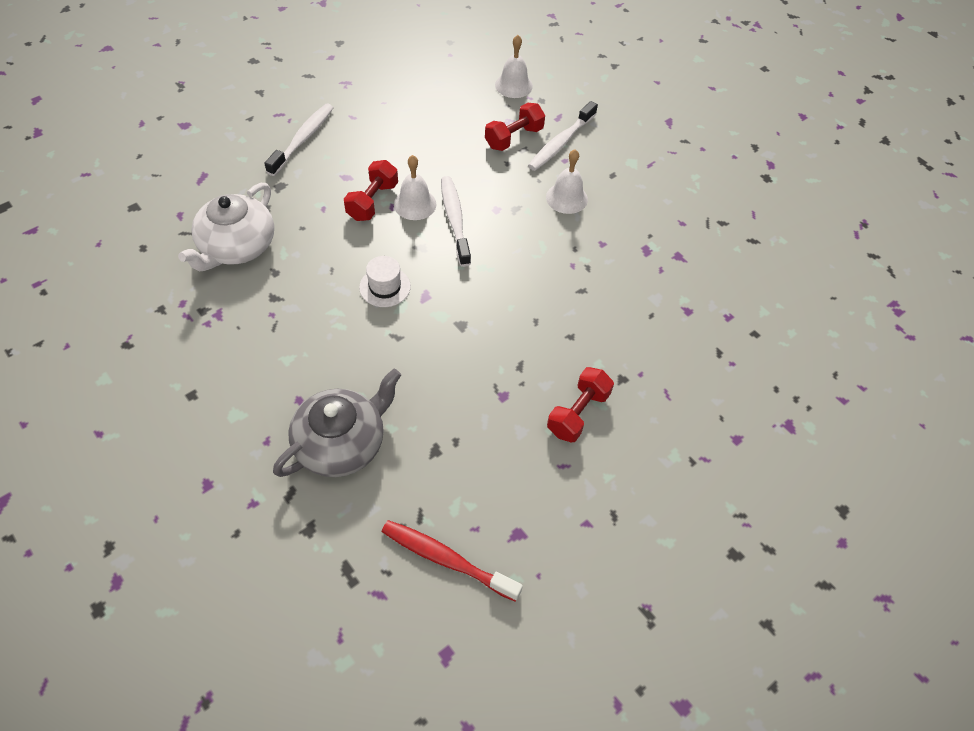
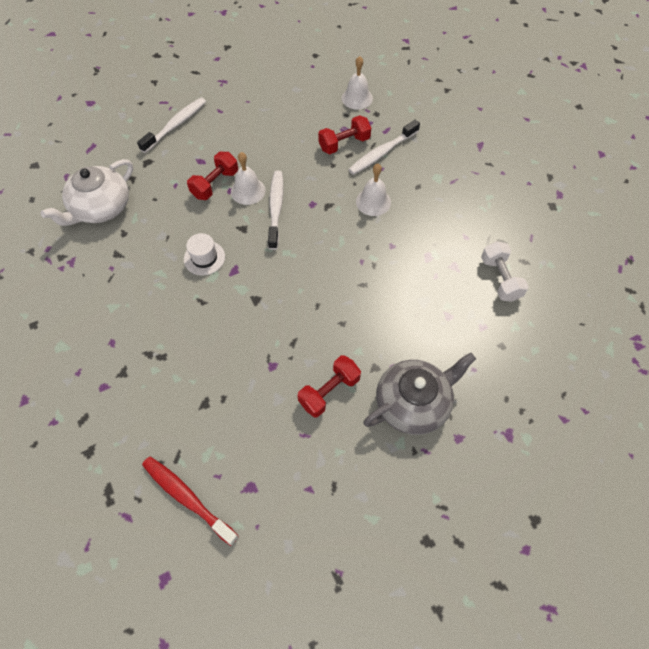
camera: 15 degrees right, 5 degrees up
grey teapot [273,369,401,477] -> grey teapot moved to [363,353,476,435]
none -> white dumbbell [481,241,529,302]

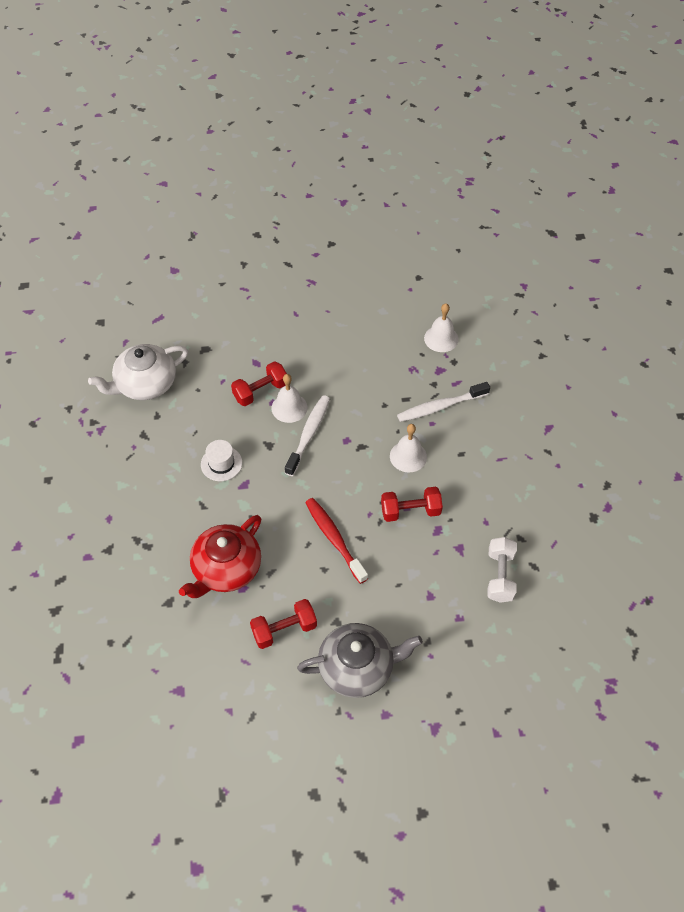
camera: 20 degrees right, 5 degrees down
white toothbrush [137,97,206,153] -> none
red toothbrush [142,456,239,546] -> red toothbrush moved to [305,498,368,584]
red dumbbell [318,115,371,154] -> red dumbbell moved to [381,487,443,522]
none -> red teapot [179,515,261,598]

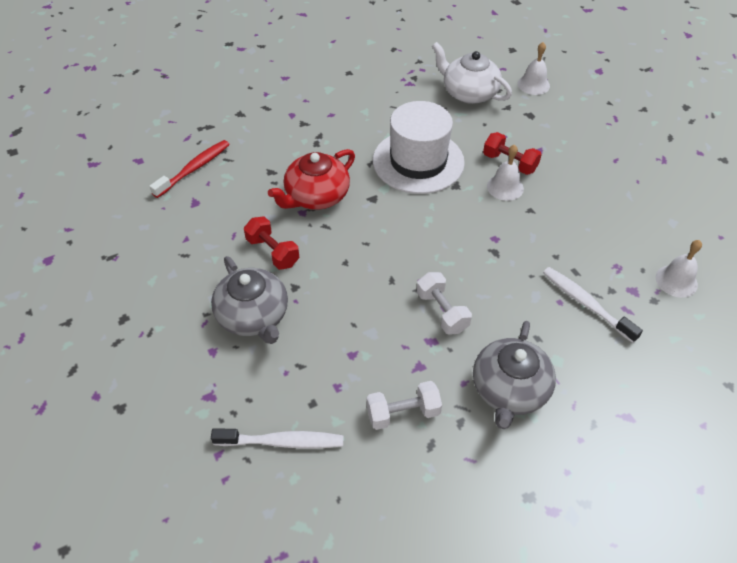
camera: 70 degrees right, 5 degrees down
red teapot [179,515,261,598] -> red teapot turned 60 degrees counterclockwise [268,149,355,210]
white hat [201,440,242,481] -> white hat [373,101,465,194], size x2.32
white toothbrush [285,395,330,476] -> white toothbrush moved to [211,428,344,449]
red toothbrush [305,498,368,584] -> red toothbrush moved to [149,140,230,198]
red dumbbell [381,487,443,522] -> white dumbbell [417,272,472,335]
white bell [390,424,427,472] -> white bell moved to [518,42,550,95]
none -> grey teapot [473,321,556,429]

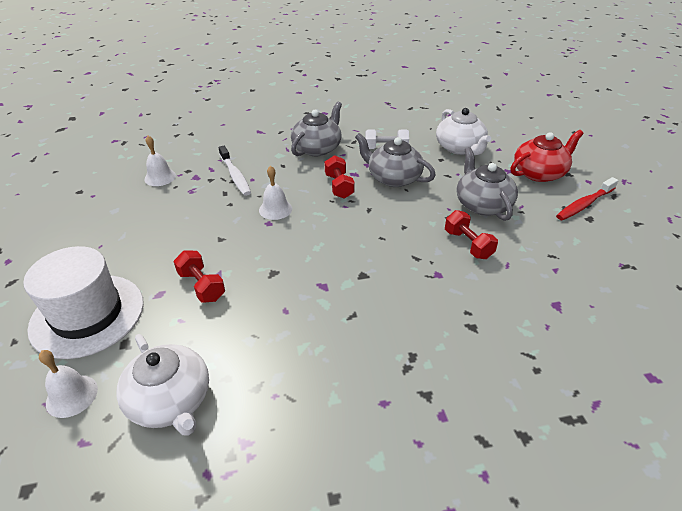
camera: 165 degrees left, 10 degrees down
red toothbrush [149,140,230,198] -> red toothbrush moved to [556,177,619,221]
white toothbrush [211,428,344,449] -> white teapot [436,108,491,155]
red teapot [268,149,355,210] -> red teapot moved to [511,130,584,182]
white hat [373,101,465,194] -> white hat moved to [23,246,144,359]
white dumbbell [417,272,472,335] -> red dumbbell [325,155,355,199]
white bell [487,145,524,201] -> white bell moved to [259,166,292,220]
none -> grey teapot [355,133,436,187]

